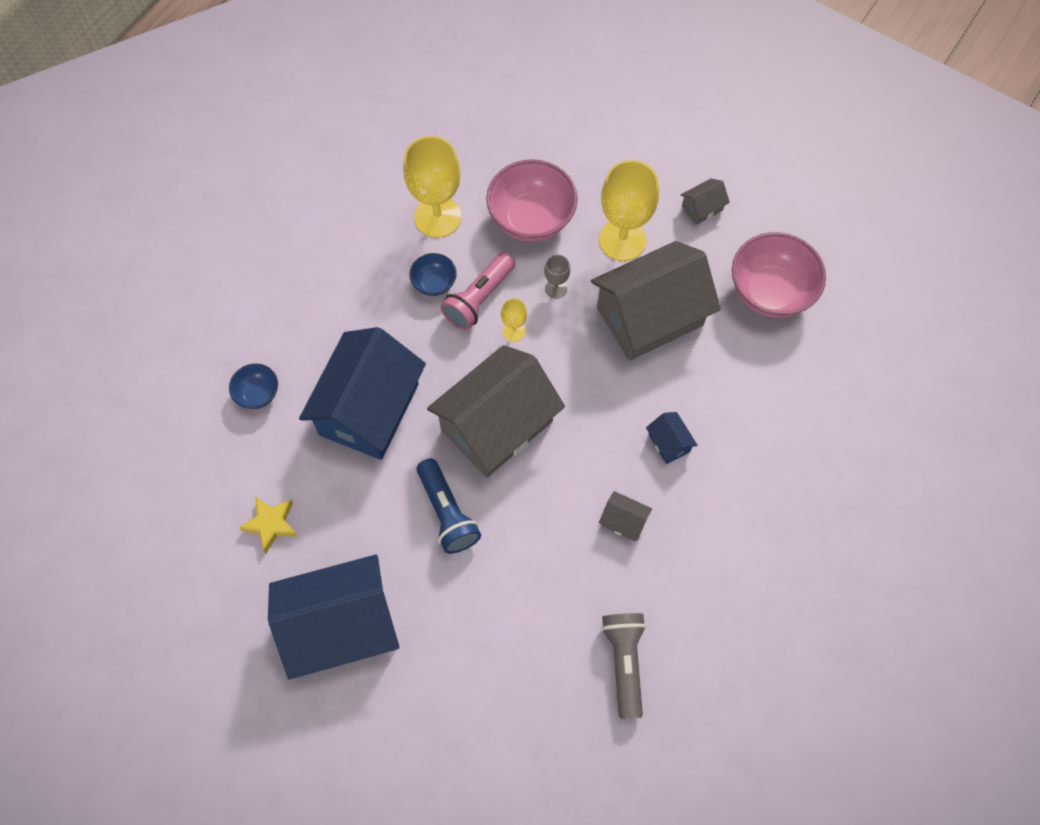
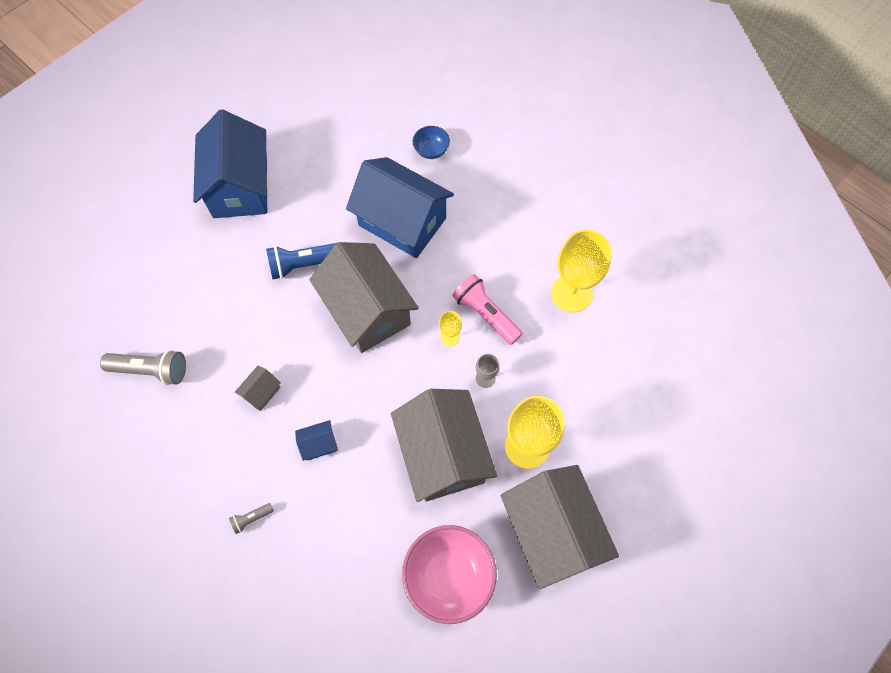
camera: 100 degrees right, 0 degrees up
yellow star [238,497,298,553] -> none
blue bowl [409,253,457,296] -> none
pink bowl [486,159,578,242] -> none
grey house [681,179,730,225] -> grey house [501,465,619,589], size x2.50
none -> grey flashlight [229,503,274,534]

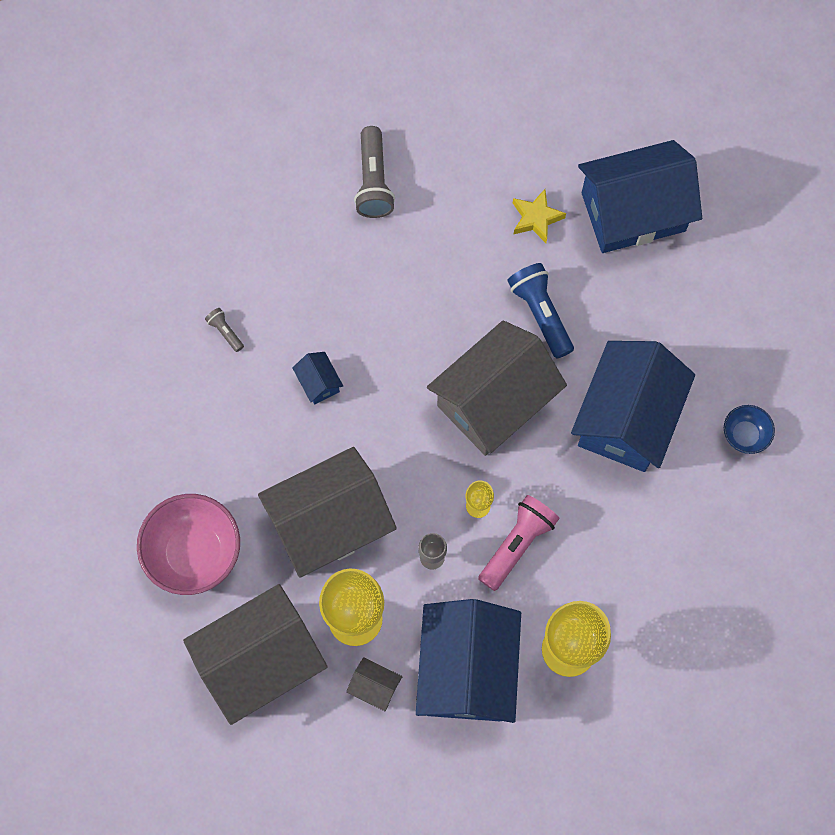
camera: 80 degrees right, 5 degrees up
grey house [235,366,281,411] -> grey house moved to [346,657,403,711]
none -> blue house [416,599,521,723]
none -> yellow star [513,189,566,243]

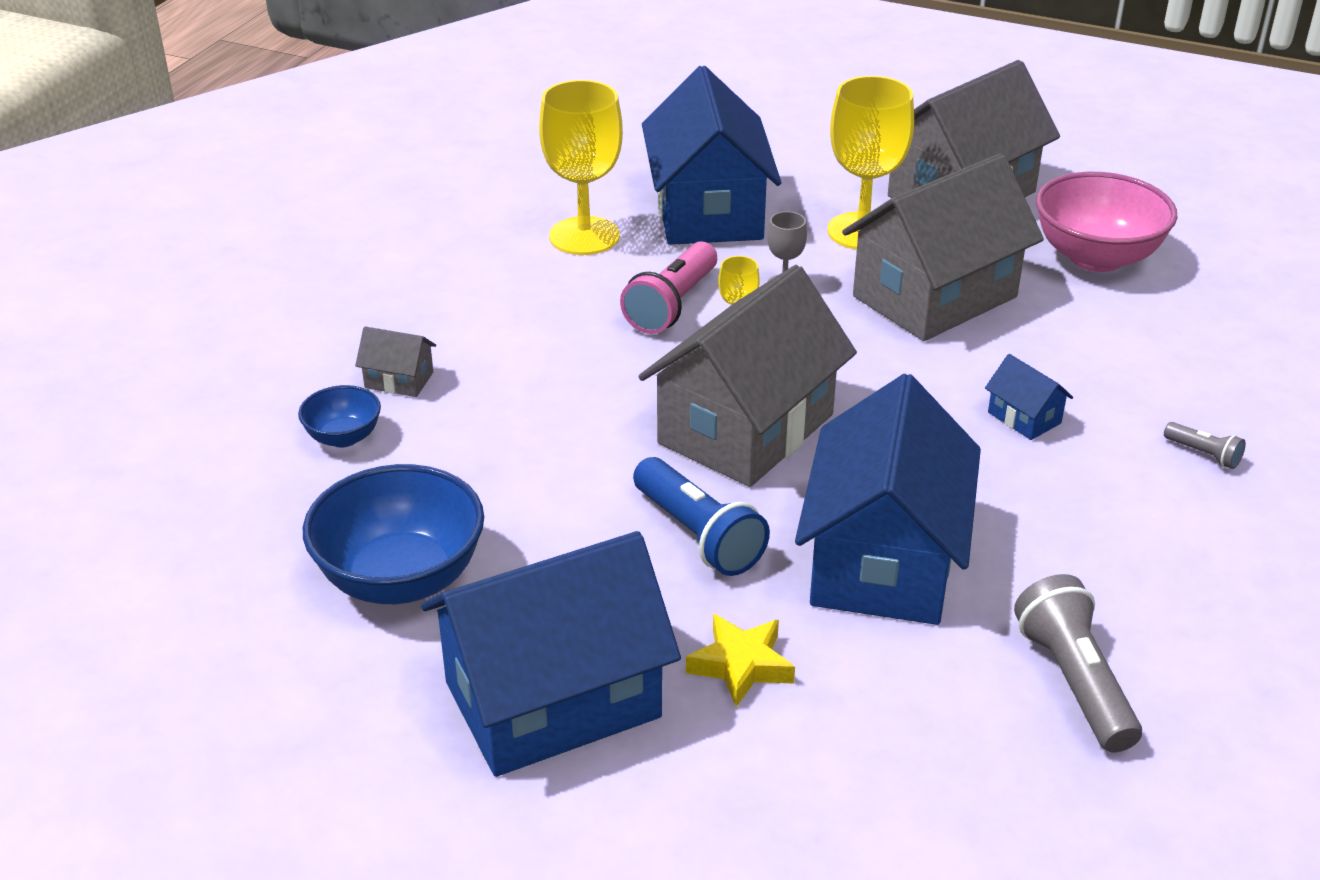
camera: 170 degrees right, 35 degrees down
grey house [346,657,403,711] -> grey house moved to [355,326,436,397]
blue house [571,341,695,472] -> blue house moved to [795,374,981,625]
none -> blue bowl [303,464,484,604]

